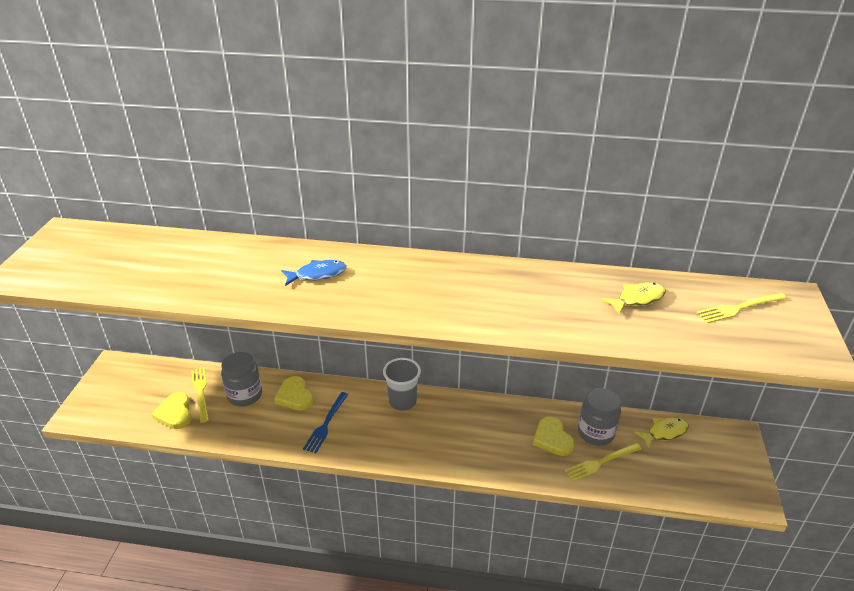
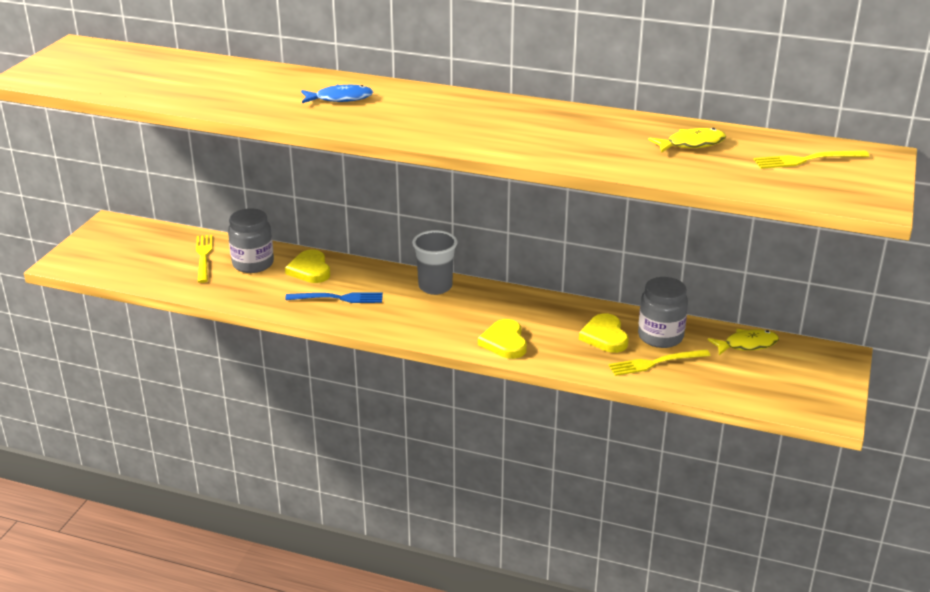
camera: 10 degrees right, 5 degrees down
yellow heart [152,392,192,429] -> yellow heart moved to [478,319,527,359]
blue fork [303,392,348,453] -> blue fork turned 120 degrees counterclockwise [285,292,383,303]

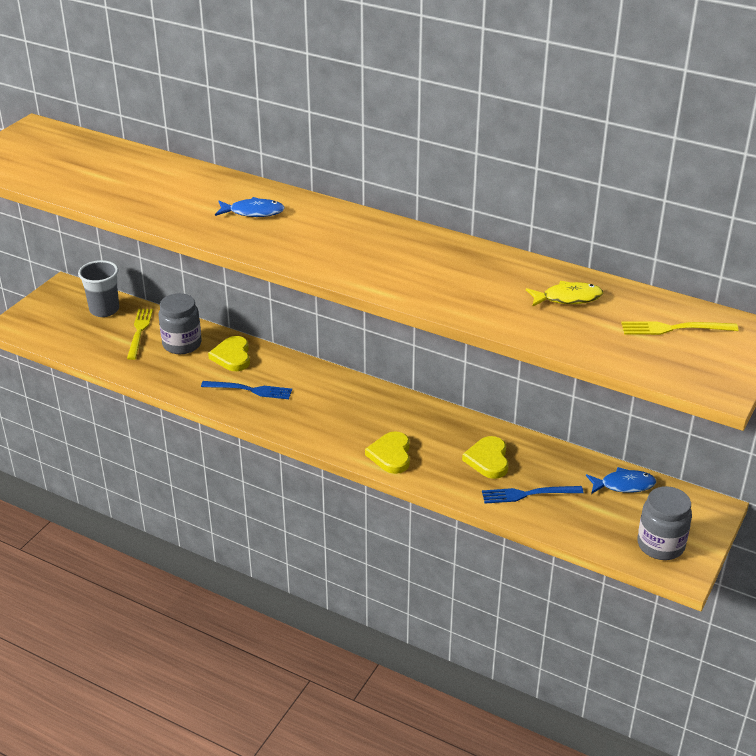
camera: 10 degrees right, 5 degrees up
grey cup [412,230,457,295] -> grey cup moved to [78,260,119,317]
yellow fork [608,349,711,376] -> blue fork [482,486,583,504]
grey jar [638,277,688,348] -> grey jar moved to [637,486,692,560]
yellow fish [708,329,779,355] -> blue fish [586,467,656,494]

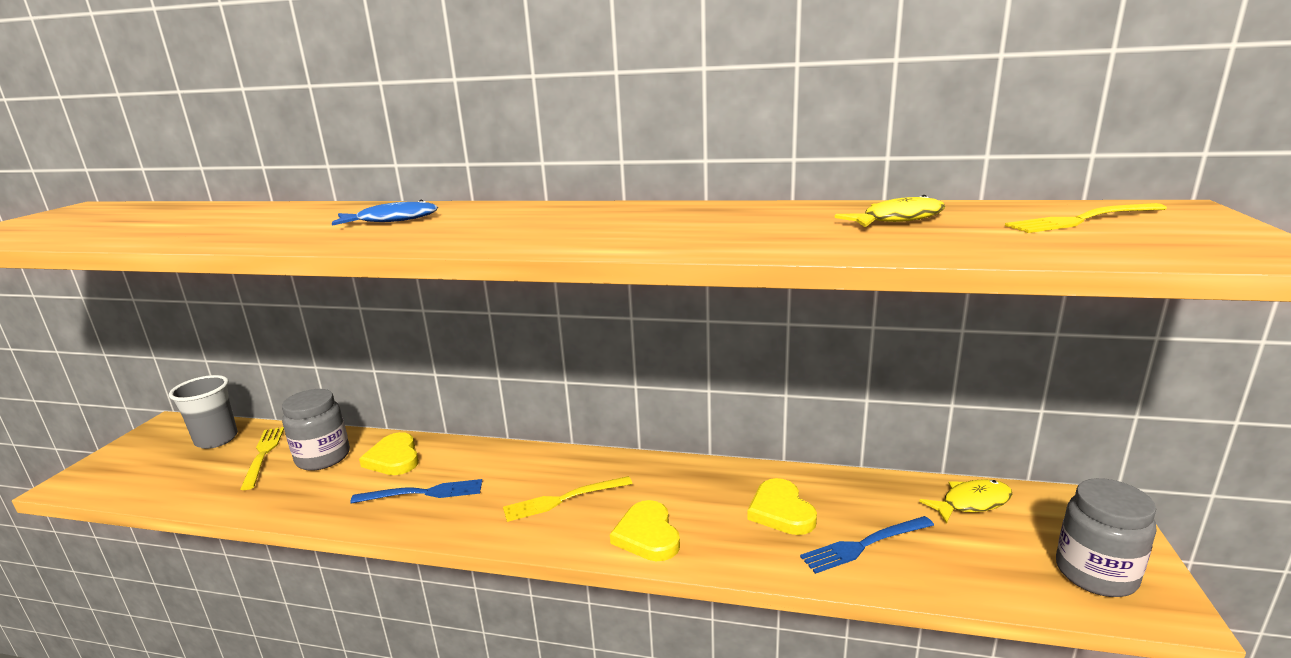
camera: 15 degrees left, 15 degrees down
blue fish [586,467,656,494] -> yellow fish [919,479,1012,524]
none -> yellow fork [503,476,632,522]

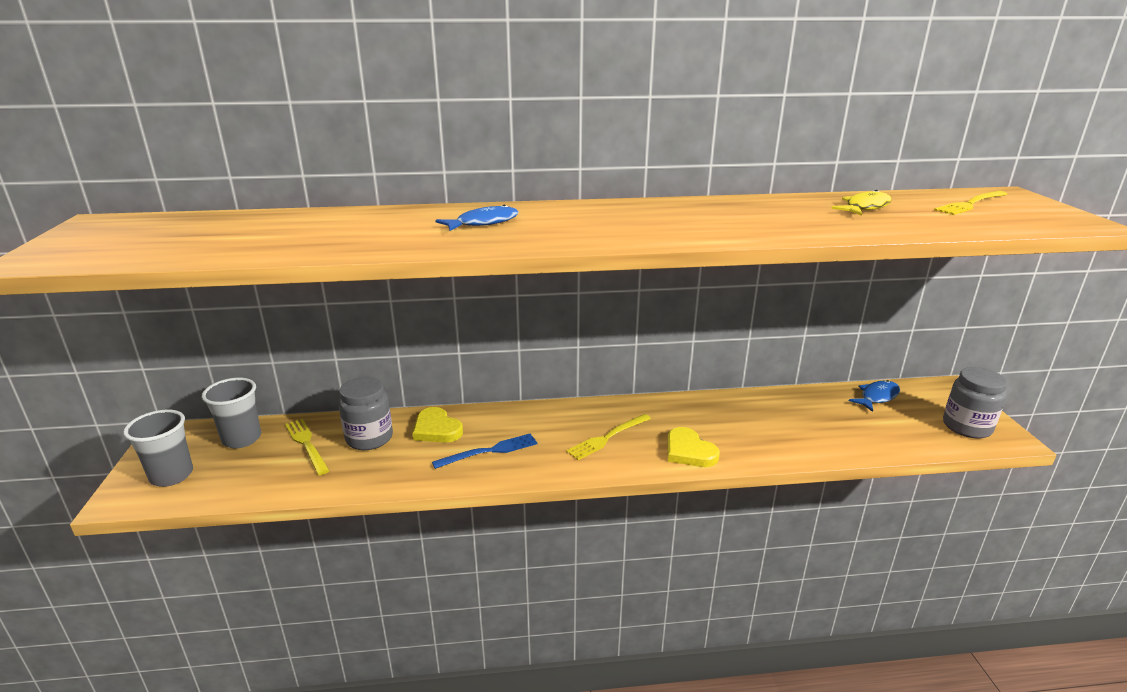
camera: 20 degrees left, 5 degrees up
yellow heart [747,478,817,535] -> none
blue fork [800,516,934,574] -> none
yellow fish [919,479,1012,524] -> blue fish [849,380,900,412]
none -> grey cup [123,409,193,487]

